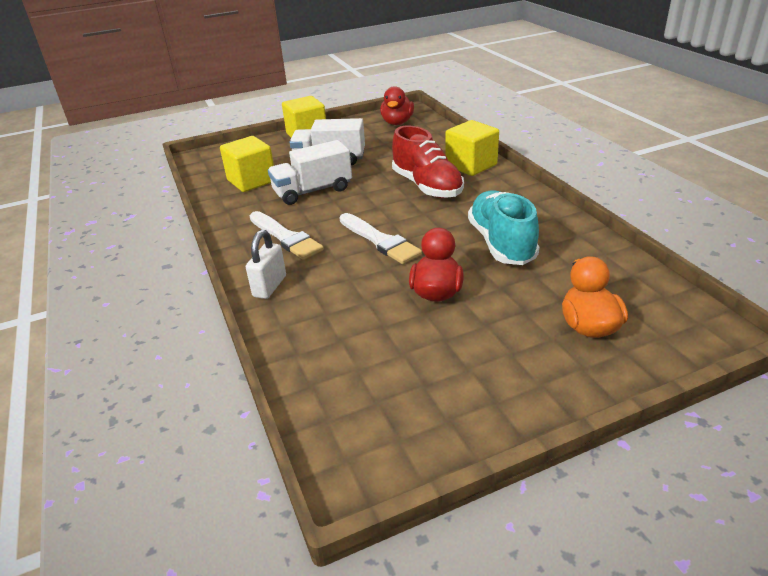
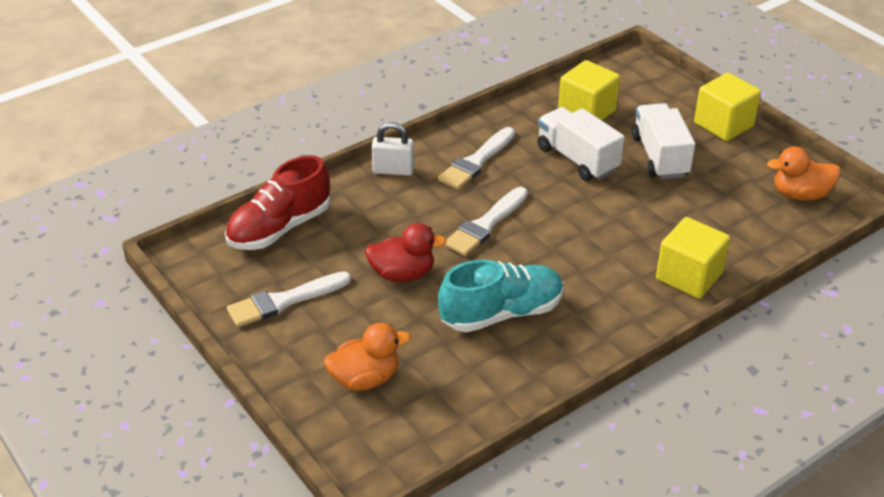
camera: 75 degrees right, 5 degrees up
red duck [380,86,414,125] -> orange duck [767,146,841,201]
red shoe [392,126,464,198] -> red shoe moved to [225,155,330,250]
none -> white brush [227,271,351,327]

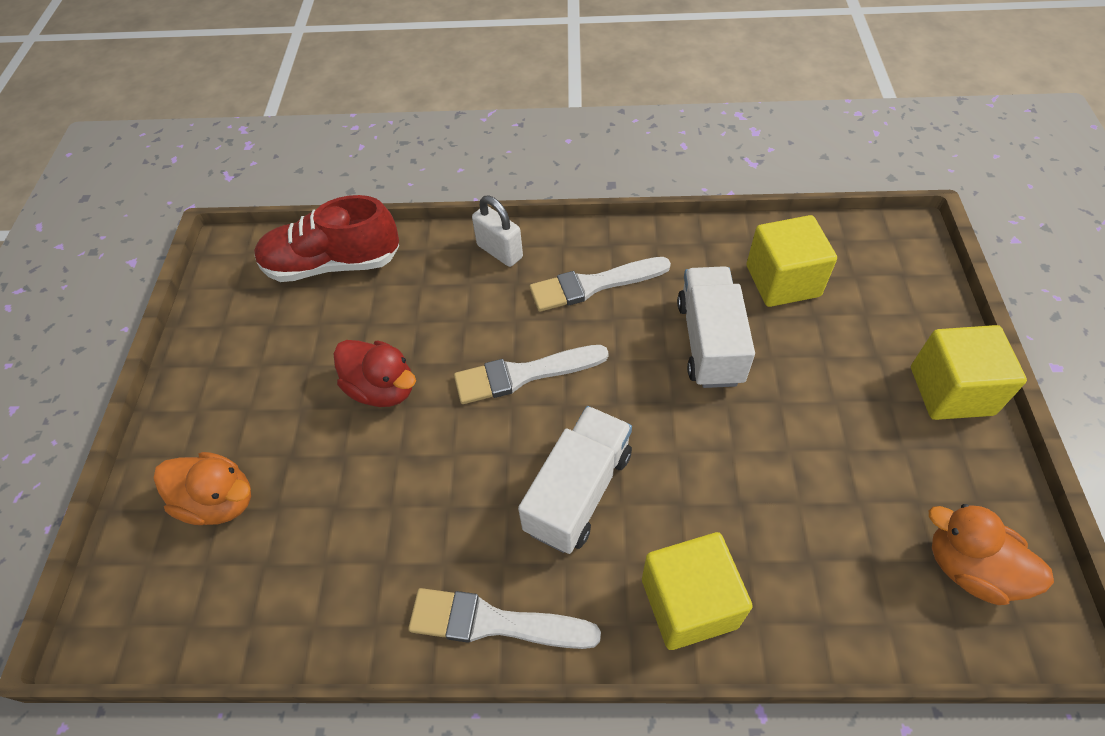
camera: 40 degrees right, 15 degrees up
white brush [227,271,351,327] -> white brush moved to [408,588,601,649]
turquoise shoe [438,260,564,332] -> none
white truck [632,103,695,179] -> white truck moved to [518,406,632,554]

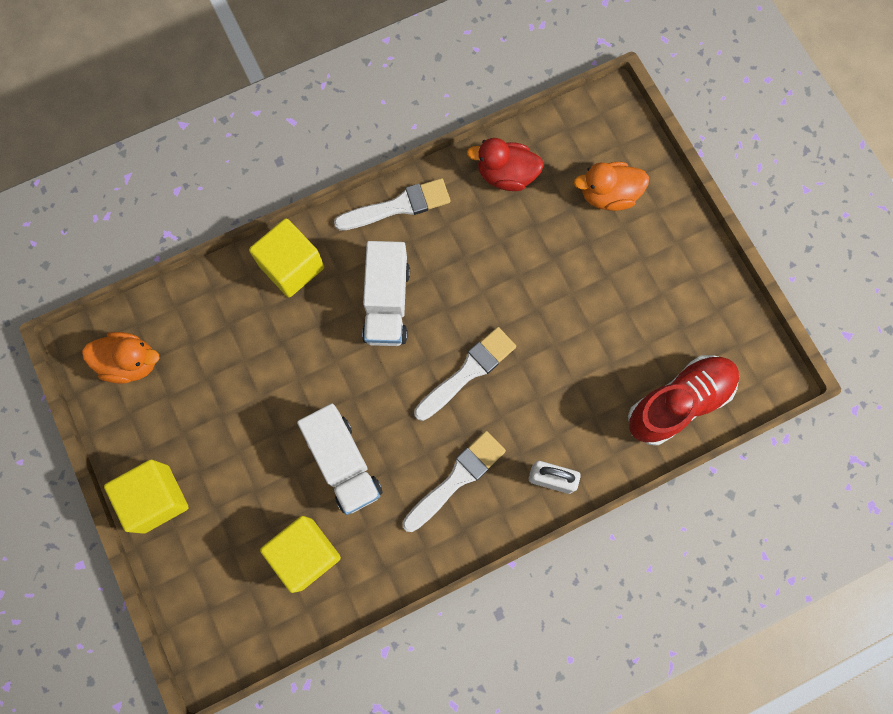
camera: 150 degrees right, 20 degrees up
red duck [333,340,416,407] -> red duck moved to [467,138,544,191]

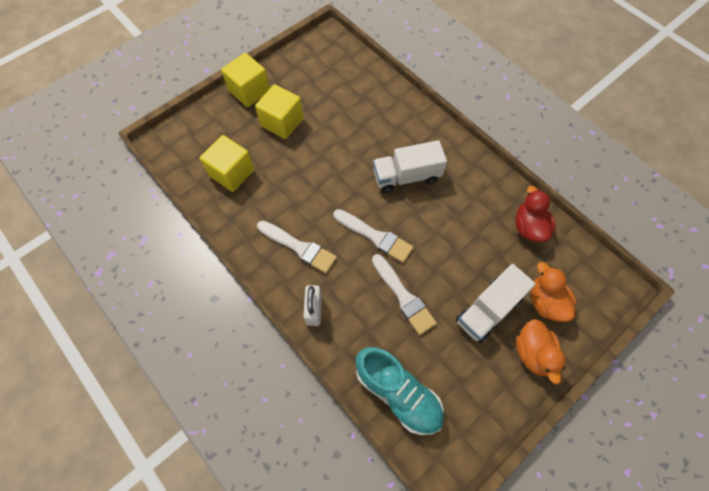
camera: 75 degrees right, 10 degrees down
orange duck [82,332,160,384] -> orange duck moved to [516,319,566,384]
yellow cube [249,218,324,297] -> yellow cube moved to [255,84,304,139]
white truck [297,403,383,515] -> white truck moved to [456,264,536,343]
white brush [334,178,450,231] -> white brush moved to [372,254,437,335]
red shoe [628,355,739,445] -> turquoise shoe [356,347,444,435]

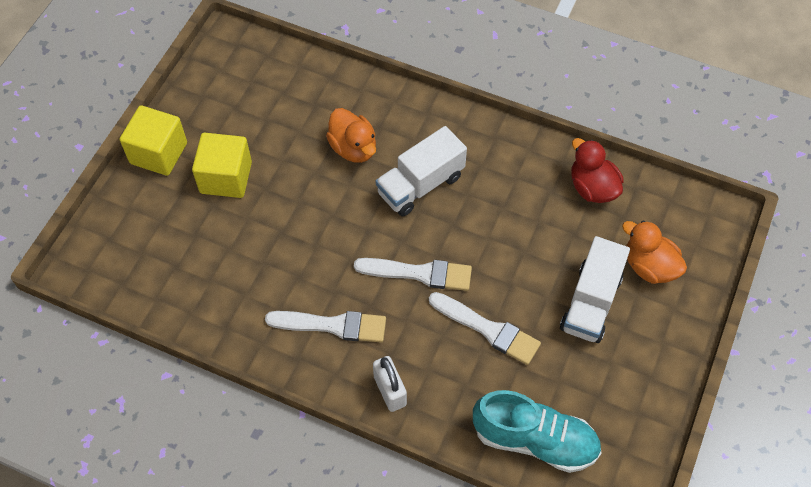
camera: 25 degrees left, 5 degrees down
yellow cube [200,135,254,192] -> none
orange duck [516,319,566,384] -> orange duck moved to [326,108,376,163]

